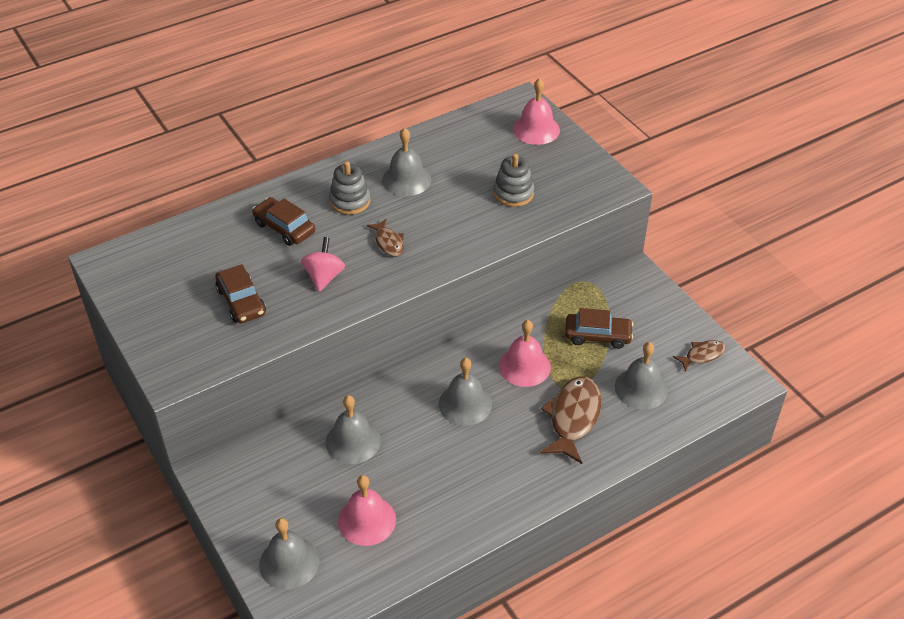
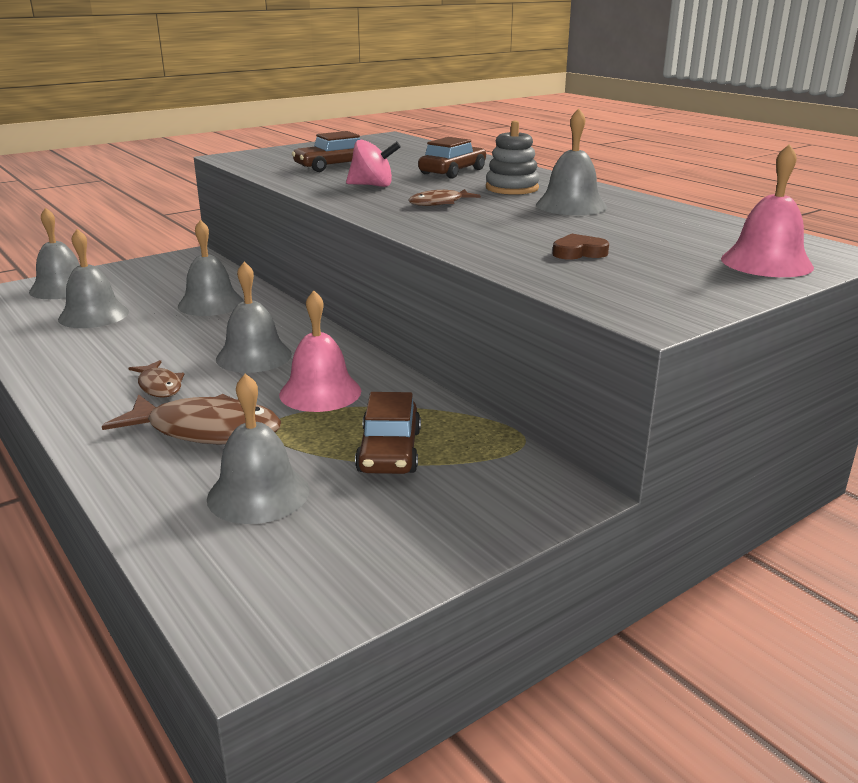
camera: 85 degrees right, 20 degrees down
pink bell [338,475,396,546] -> grey bell [58,229,129,328]
grey stacking toy [493,154,534,207] -> brown heart [553,234,609,260]
brown fish [673,340,726,372] -> brown fish moved to [128,360,184,398]

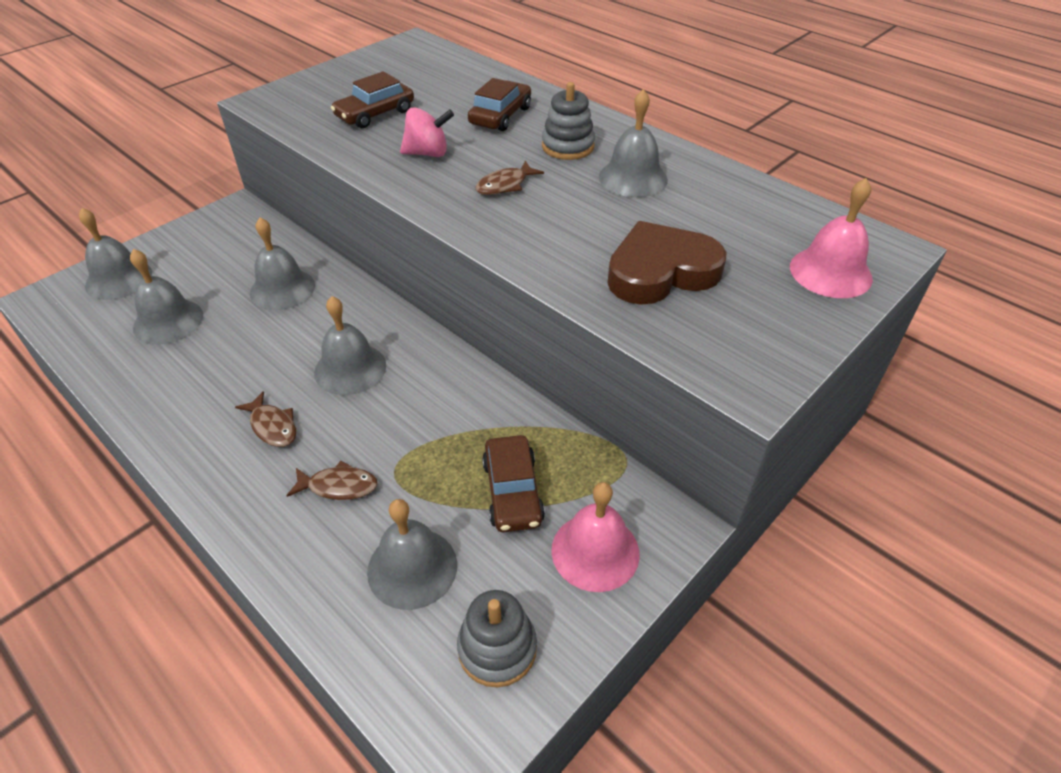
camera: 10 degrees left, 20 degrees up
brown fish [102,394,281,444] -> brown fish [287,461,378,500], size x0.55
pink bell [279,290,361,412] -> pink bell moved to [551,482,640,592]
brown heart [553,234,609,260] -> brown heart [607,221,726,305], size x2.24
none -> grey stacking toy [457,590,537,687]

